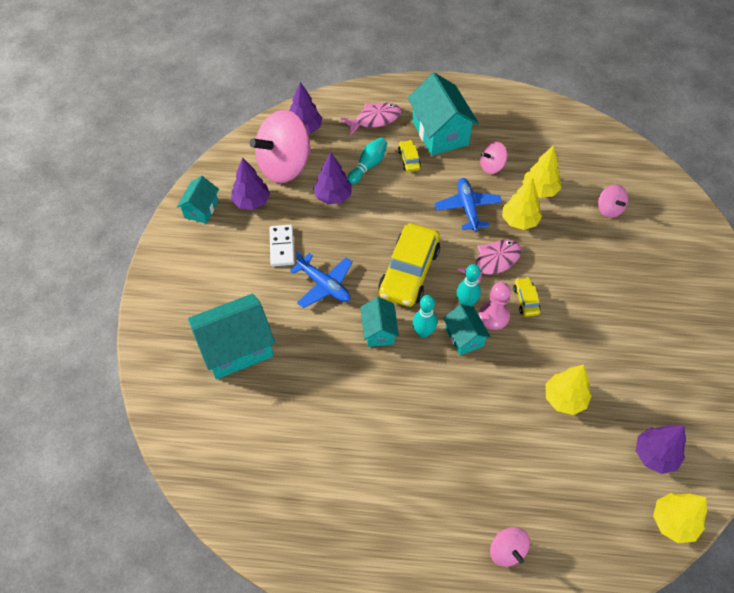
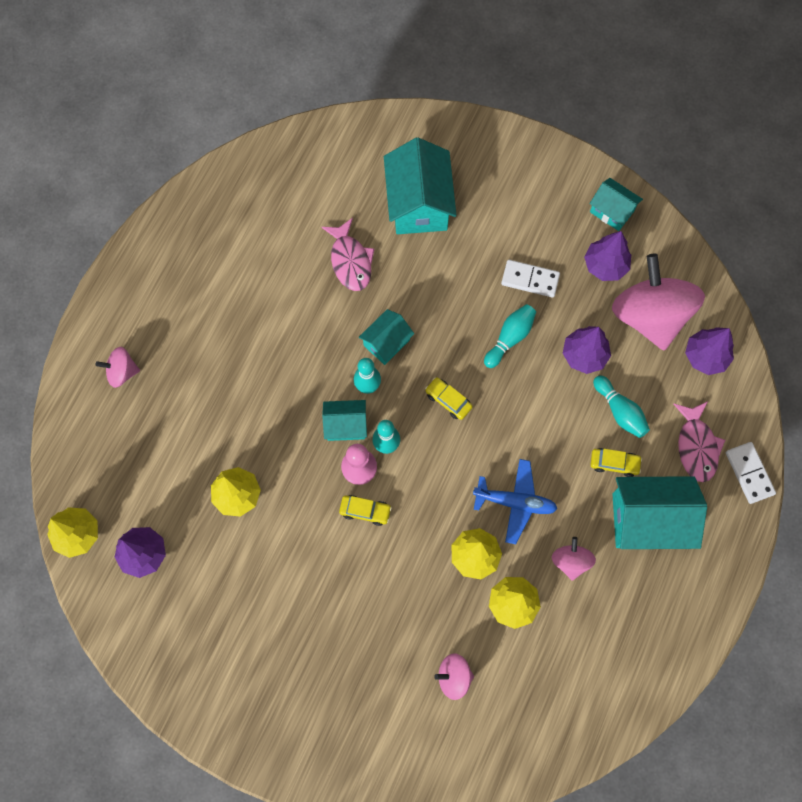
camera: 110 degrees right, 15 degrees up
blue plane [290,251,352,308] -> none
turquoise house [360,297,399,347] -> turquoise house turned 60 degrees counterclockwise [359,309,414,365]
yellow car [378,223,440,307] -> yellow car [425,377,473,420], size x0.45
pink fish [458,239,521,283] -> pink fish moved to [321,218,375,291]
none -> turquoise bowling pin [484,304,536,368]
none -> white domino [726,442,776,504]

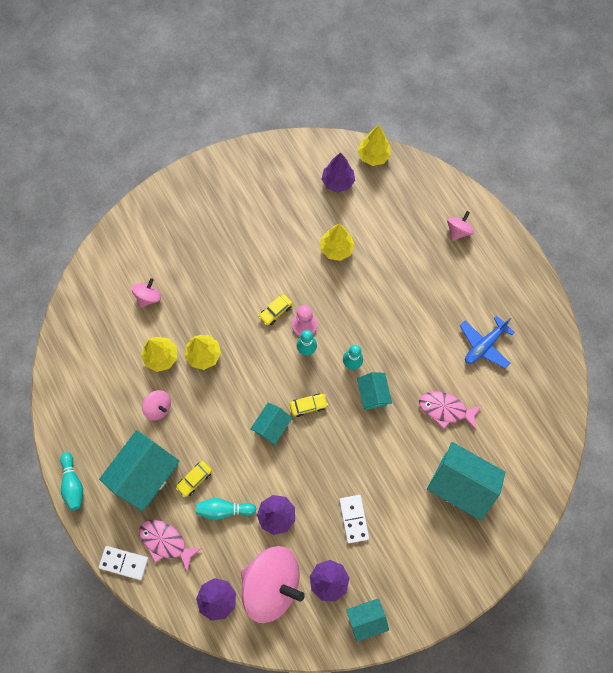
camera: 125 degrees right, 0 degrees up
turquoise house [322,400,367,441] -> turquoise house moved to [251,403,292,445]
blue plane [473,459,558,544] -> blue plane moved to [460,316,515,369]
turquoise bowling pin [484,304,536,368] -> turquoise bowling pin moved to [60,452,83,510]
white domino [501,260,560,298] -> white domino turned 60 degrees counterclockwise [339,495,369,543]

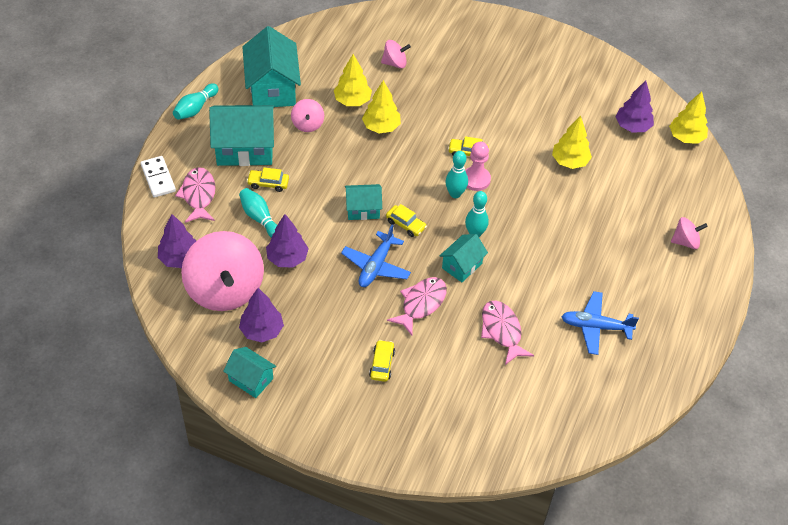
camera: 50 degrees right, 20 degrees down
white domino [339,495,369,543] -> none
turquoise house [427,442,505,521] -> turquoise house moved to [242,26,301,107]
none -> blue plane [341,225,411,287]
none -> yellow car [369,340,395,382]
none -> pink fish [387,277,447,336]

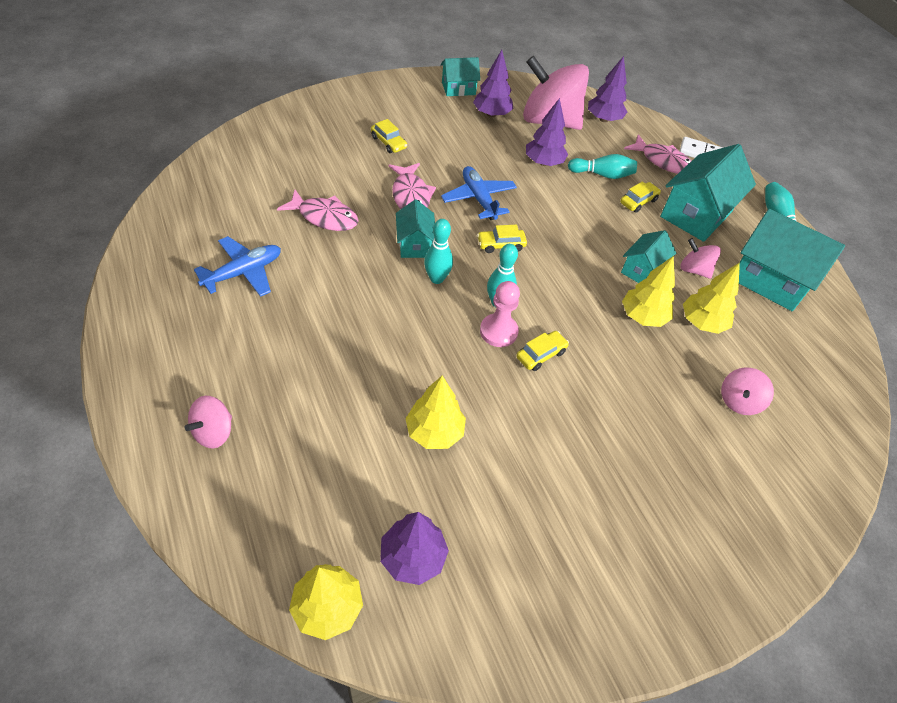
camera: 130 degrees right, 0 degrees up
turquoise house [345,184,382,220] -> turquoise house moved to [621,230,676,283]

